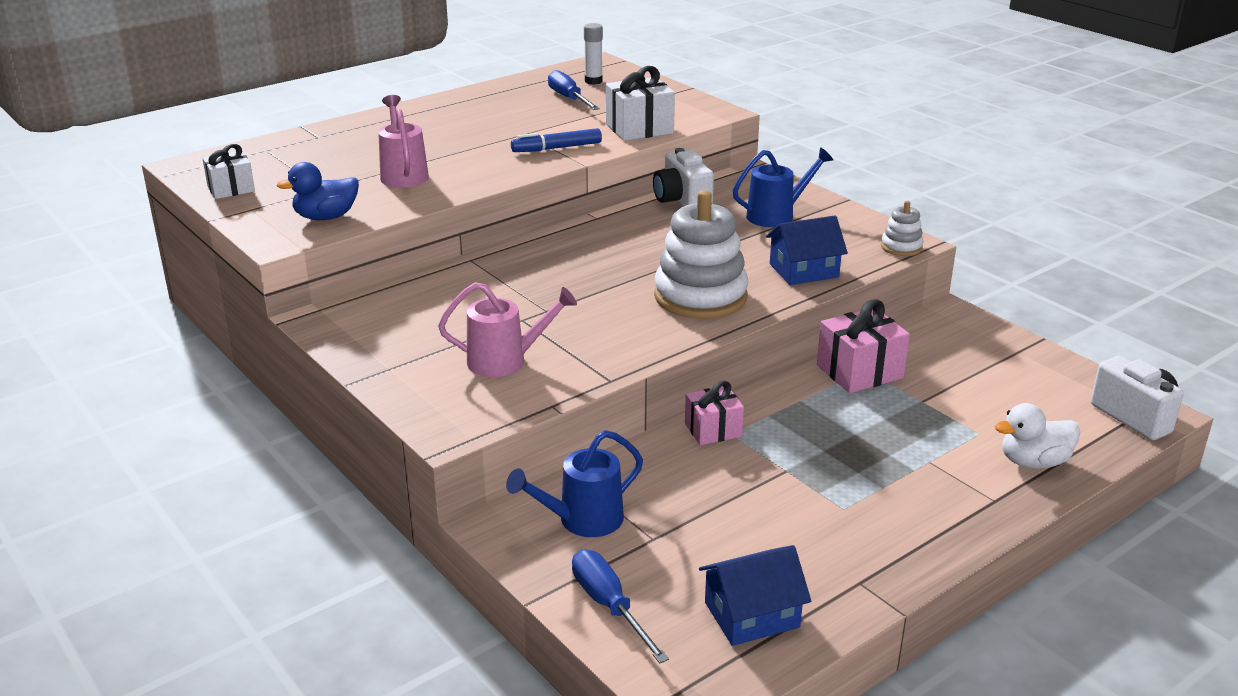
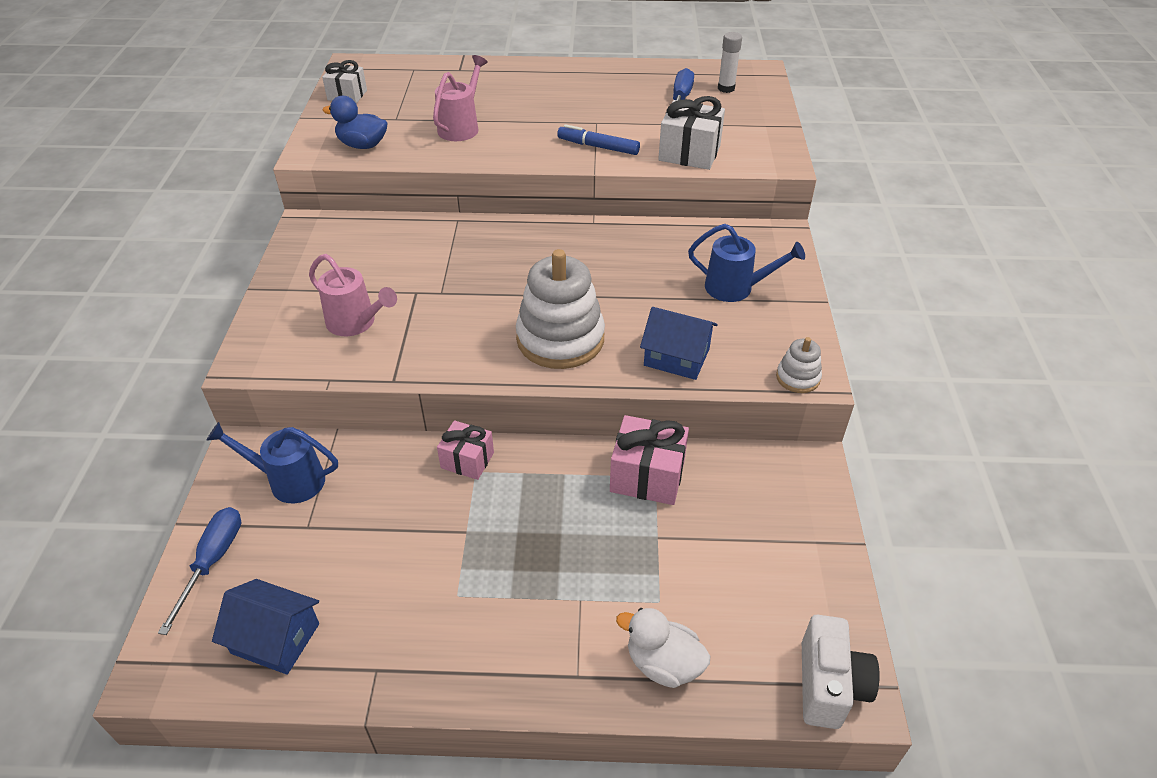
camera: 40 degrees right, 15 degrees up
white camera [653,148,714,207] -> none

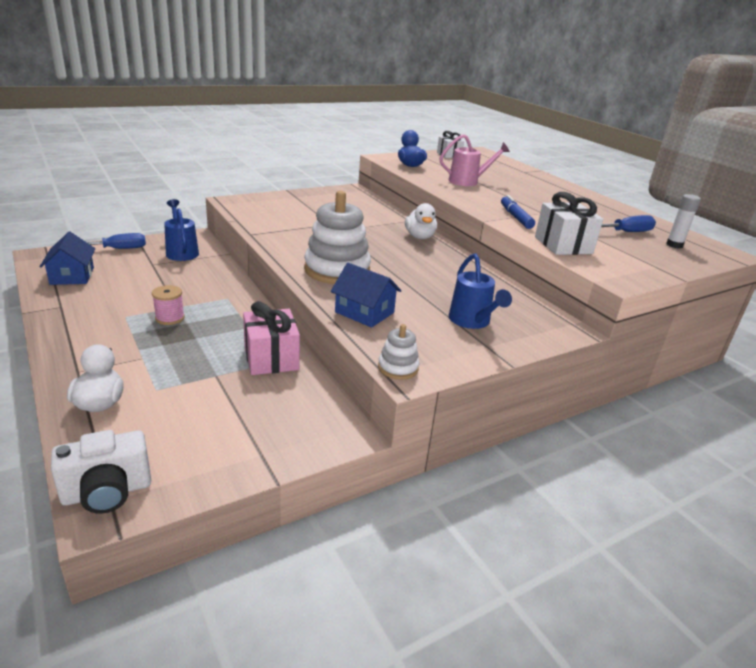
camera: 55 degrees right, 15 degrees down
pink watering can [309,254,397,336] -> none
pink gift [437,420,494,480] -> none
blue house [640,307,718,380] -> blue house turned 45 degrees counterclockwise [331,263,401,328]
none -> pink spool [152,285,185,325]
none -> white duck [405,203,437,239]

